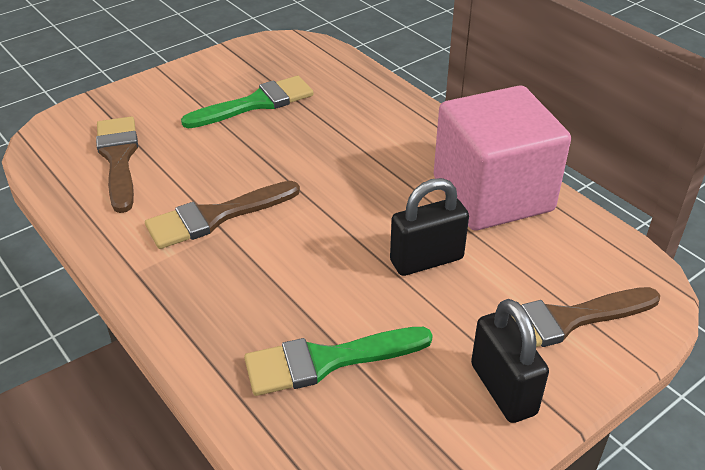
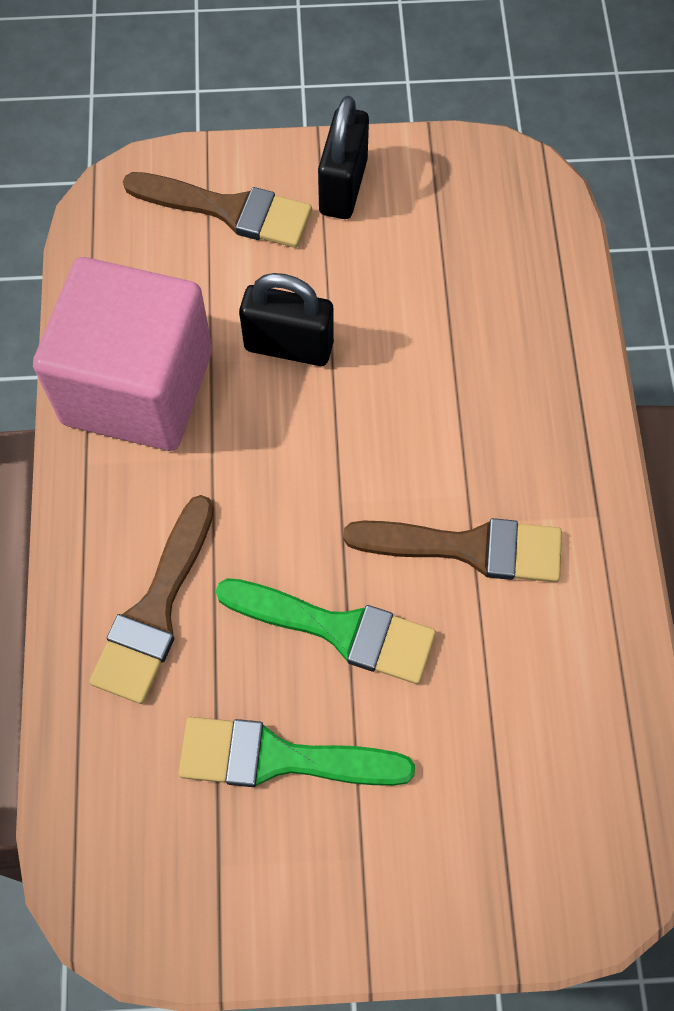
camera: 145 degrees left, 25 degrees up
brown brush [96,116,138,213] -> brown brush moved to [89,495,214,704]
green brush [244,327,433,396] -> green brush moved to [216,578,436,684]

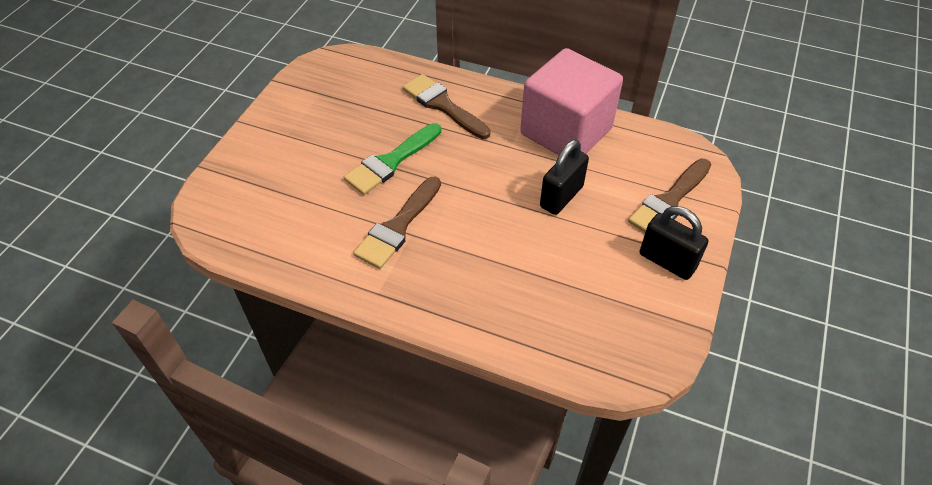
camera: 115 degrees right, 15 degrees down
green brush [178,717,415,787] -> none

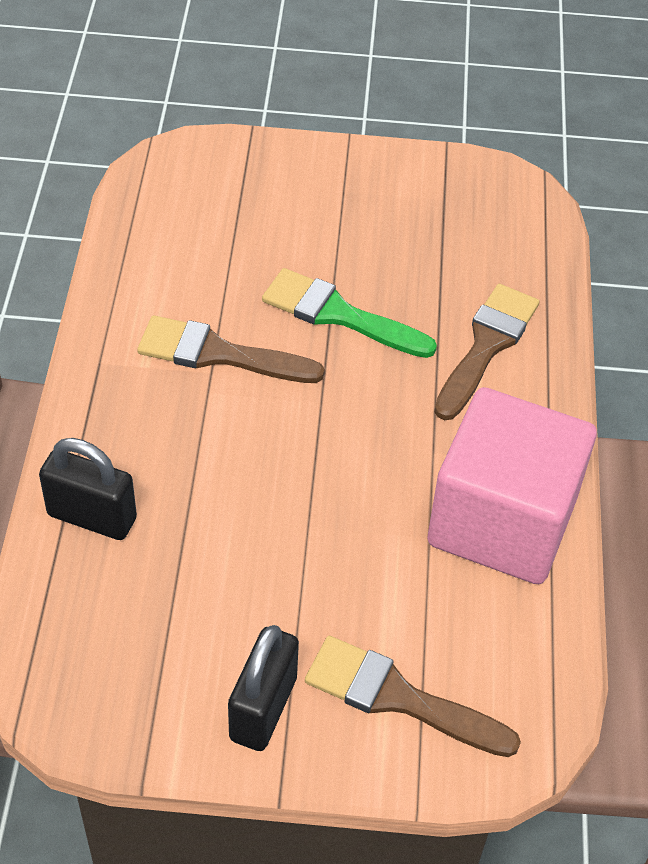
camera: 70 degrees right, 0 degrees up
black padlock [540,140,589,215] -> black padlock moved to [39,438,137,540]

